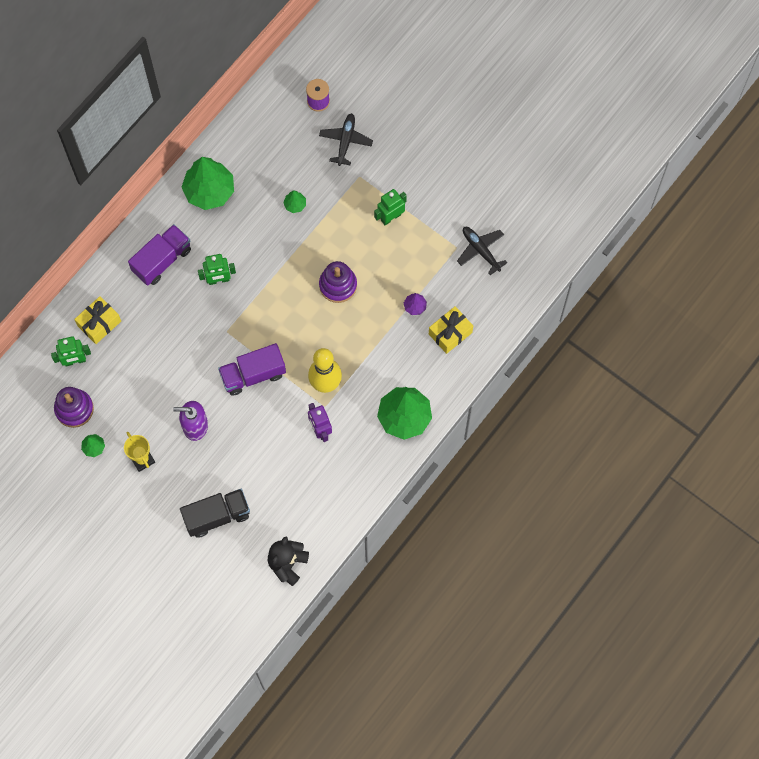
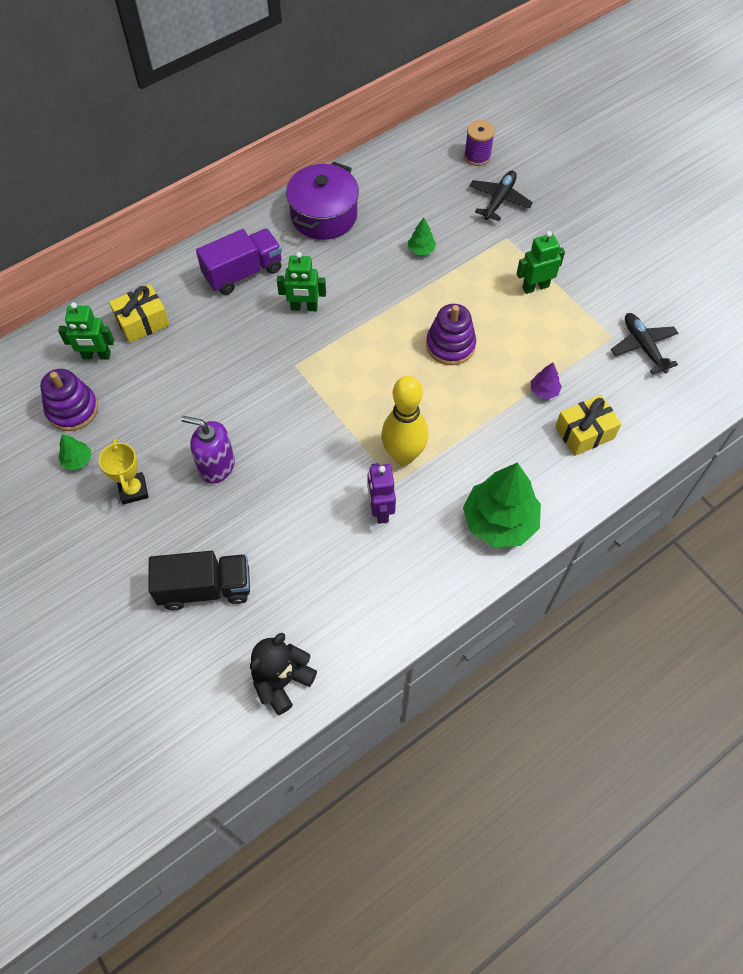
camera: 15 degrees right, 10 degrees down
green tree [182,157,234,210] -> purple pot [286,161,359,240]
purple truck [218,343,286,396] -> none

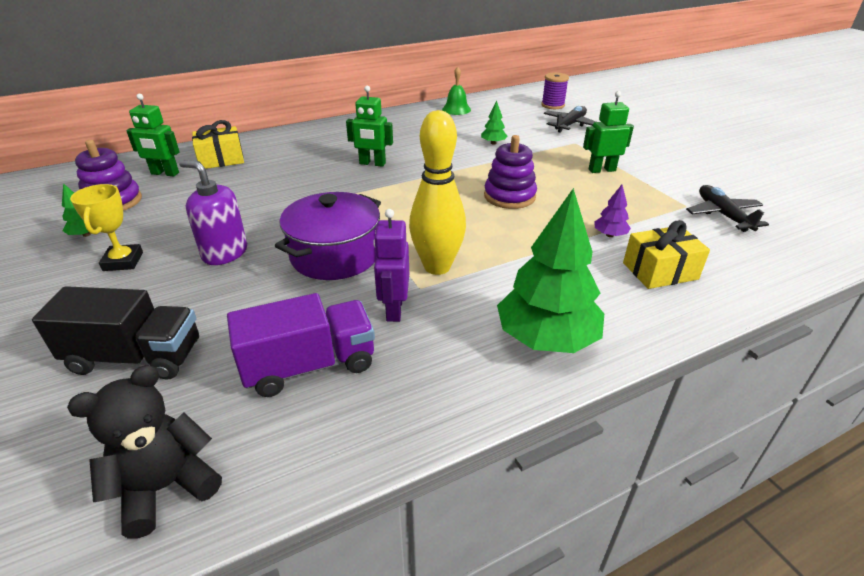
camera: 10 degrees right, 25 degrees down
purple truck [196,228,282,295] -> purple truck moved to [227,293,375,397]
purple pot [286,161,359,240] -> purple pot moved to [275,192,381,280]
none -> green bell [442,67,471,115]

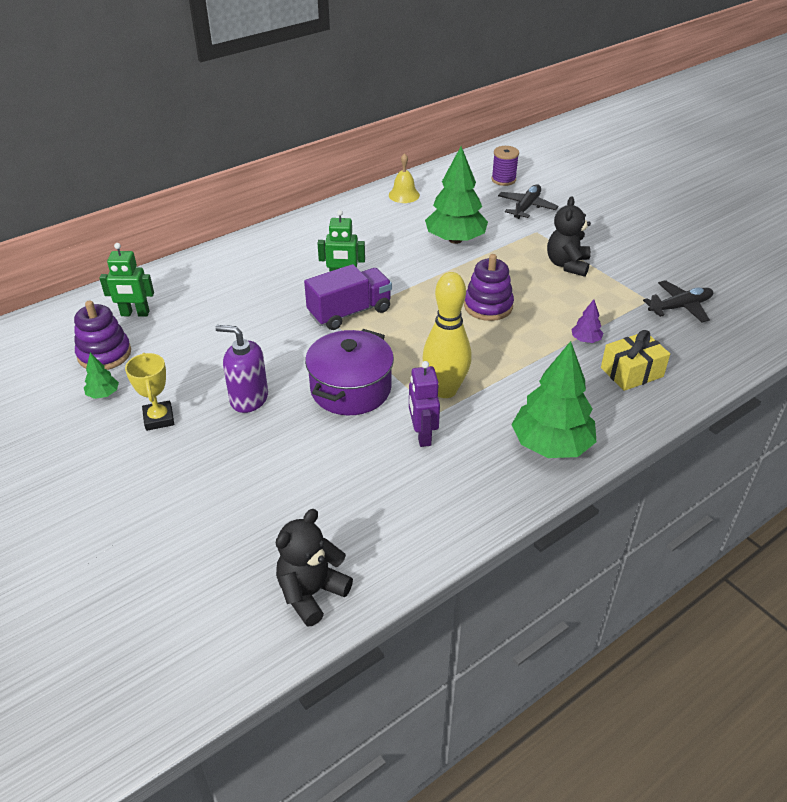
camera: 10 degrees left, 5 degrees up
black truck [32,286,199,380] -> none
yellow gift [192,120,244,169] -> none
purple truck [227,293,375,397] -> purple truck moved to [304,264,392,330]
green bell [442,67,471,115] -> yellow bell [389,153,420,203]
green tree [481,101,507,145] -> green tree [425,146,488,244], size x2.30
green robot [583,91,634,173] -> black teddy bear [547,196,591,277]
black plane [686,185,769,232] -> black plane turned 90 degrees clockwise [643,280,713,323]

